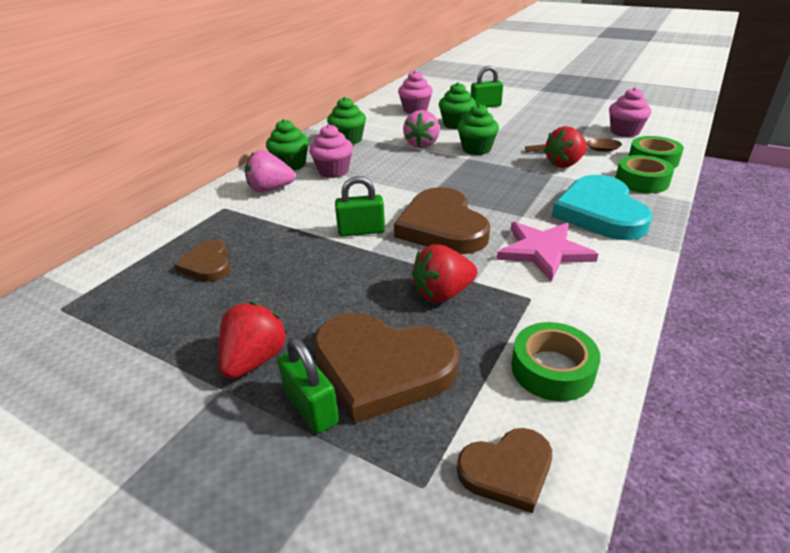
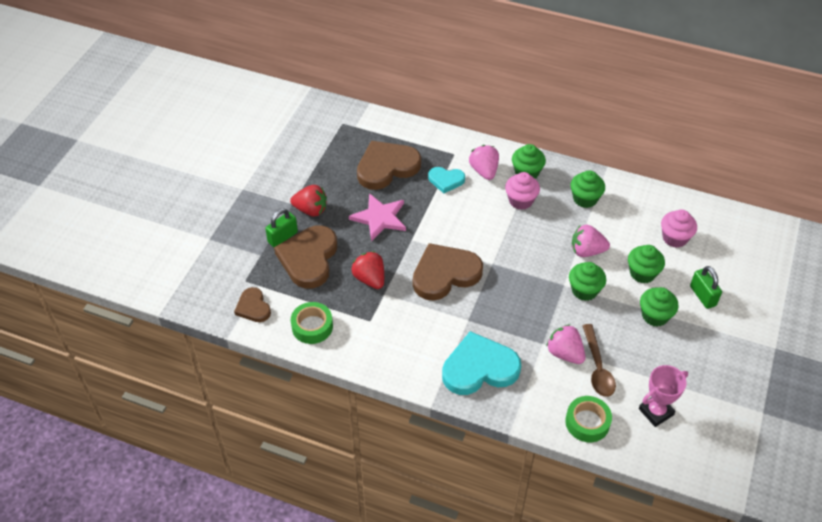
camera: 80 degrees right, 15 degrees up
brown heart [174,240,231,282] -> brown heart [357,141,421,190], size x1.84
green padlock [335,176,385,237] -> none
pink star [497,222,598,282] -> pink star moved to [349,193,406,241]
red strawberry [544,126,587,168] -> pink strawberry [546,324,586,364]
pink cupcake [609,87,651,137] -> pink trophy [639,365,688,427]
green tape [615,155,674,193] -> none
none -> turquoise heart [428,167,465,193]
none -> green cupcake [640,287,678,327]

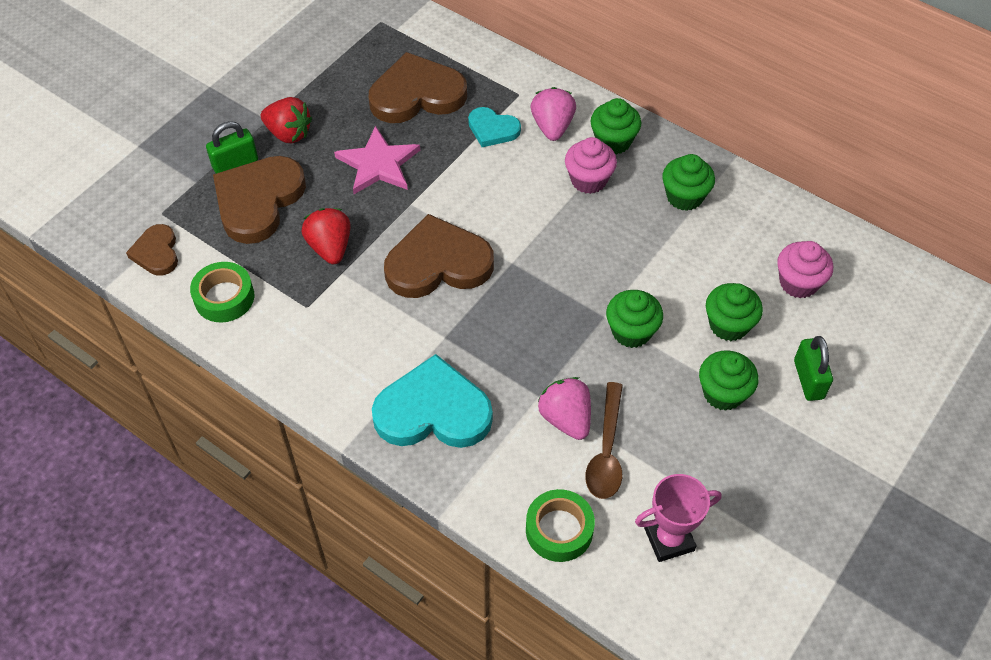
camera: 15 degrees right, 5 degrees up
pink strawberry [572,225,610,257] -> none

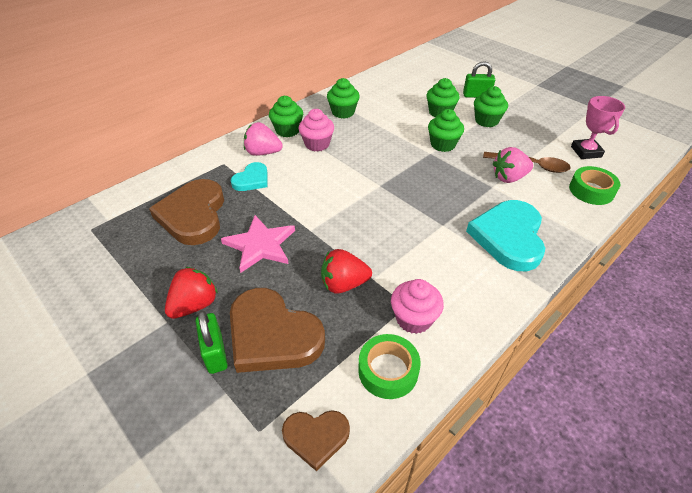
camera: 80 degrees left, 10 degrees down
brown heart [384,214,494,298] -> none
pink cupcake [777,241,833,298] -> pink cupcake moved to [391,279,444,334]

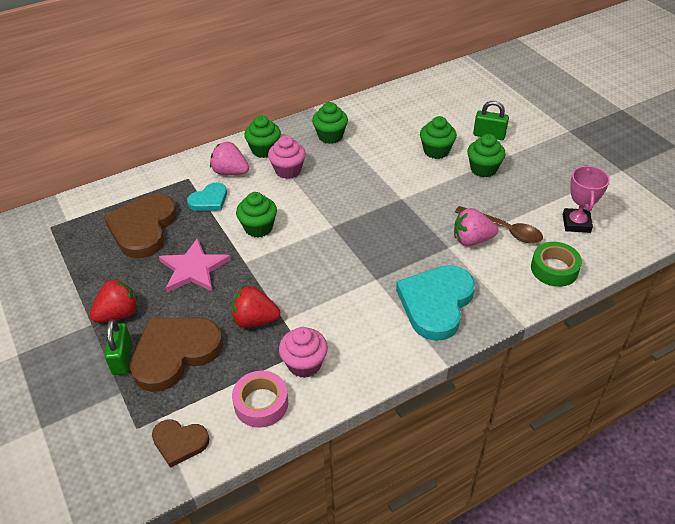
camera: 15 degrees right, 0 degrees up
brown heart [230,288,325,373] -> brown heart turned 90 degrees clockwise [130,318,223,392]
green tape [358,334,421,399] -> pink tape [232,371,288,428]
green cupcake [428,109,464,152] -> green cupcake moved to [236,192,277,238]

